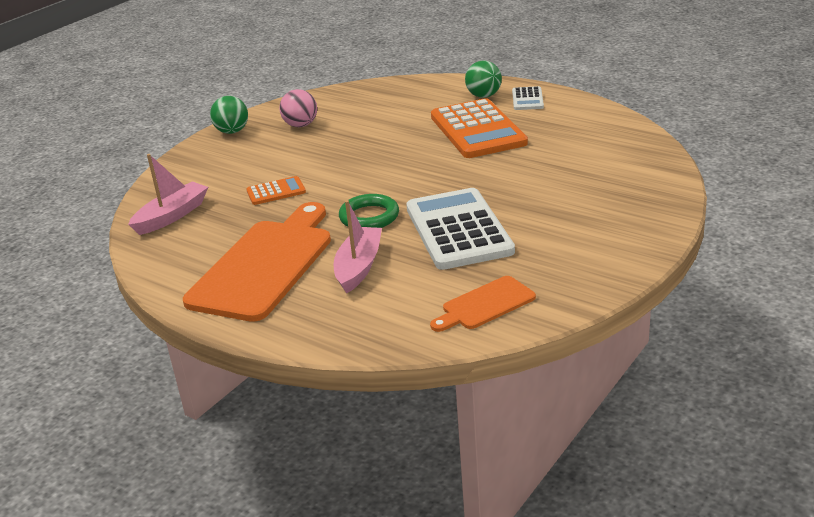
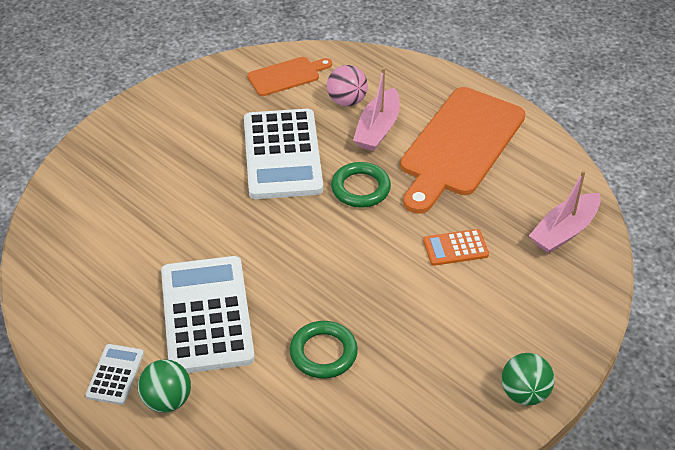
camera: 175 degrees left, 15 degrees up
pink ball [279,89,317,127] -> pink ball moved to [327,65,368,106]
orange calculator [431,98,528,158] -> white calculator [161,256,255,373]
none -> green ring [290,321,358,379]

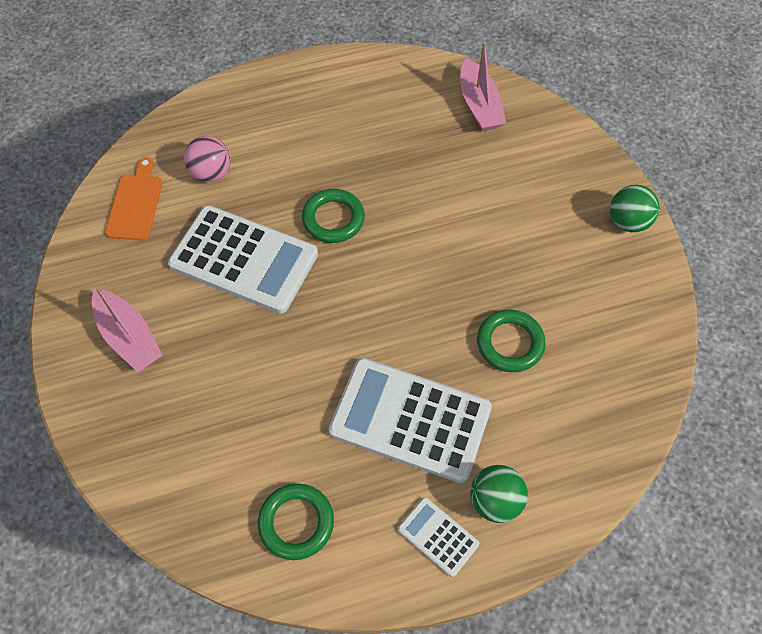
camera: 60 degrees left, 15 degrees up
pink boat [353,68,400,151] -> pink boat moved to [92,286,163,372]
orange cutting board [400,87,525,214] -> none
orange calculator [423,229,489,266] -> none
none -> green ring [258,484,334,560]

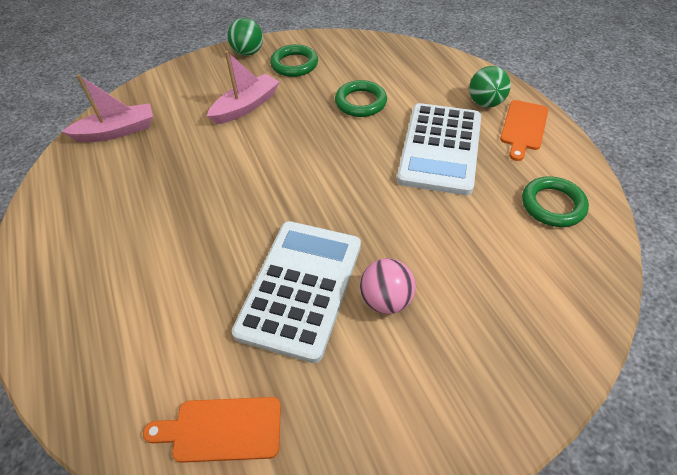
camera: 95 degrees left, 10 degrees down
pink boat [92,286,163,372] -> pink boat moved to [207,51,279,124]
pink ball [184,136,231,182] -> pink ball moved to [360,258,416,314]
green ring [302,189,365,243] -> green ring moved to [270,44,318,77]
white calculator [398,497,479,577] -> orange cutting board [500,100,548,161]

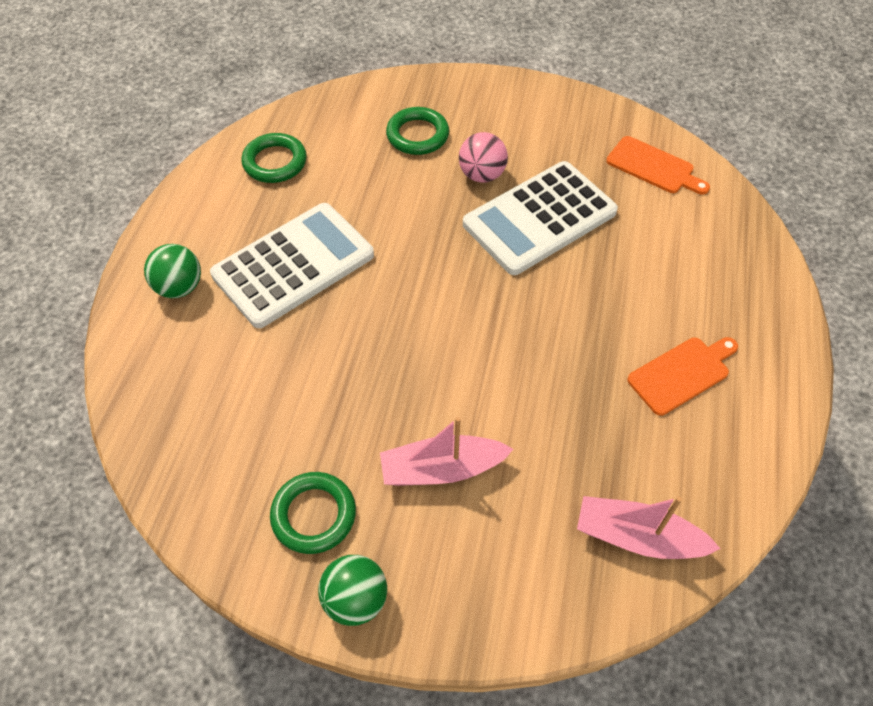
camera: 145 degrees left, 5 degrees up
green ring [335,80,387,117] -> green ring moved to [386,107,449,155]
orange cutting board [500,100,548,161] -> orange cutting board moved to [627,337,738,416]

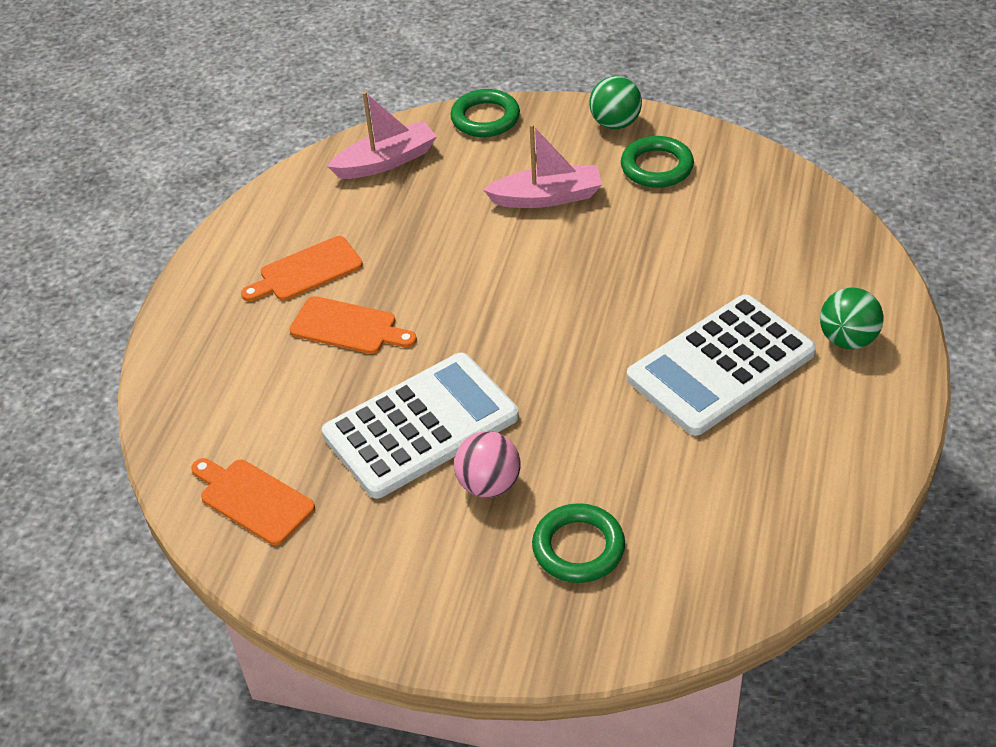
camera: 175 degrees left, 10 degrees down
green ring [242,133,307,183] -> green ring moved to [451,89,520,137]
pink boat [577,496,721,559] -> pink boat turned 45 degrees counterclockwise [327,91,437,179]
none -> orange cutting board [290,296,417,354]

